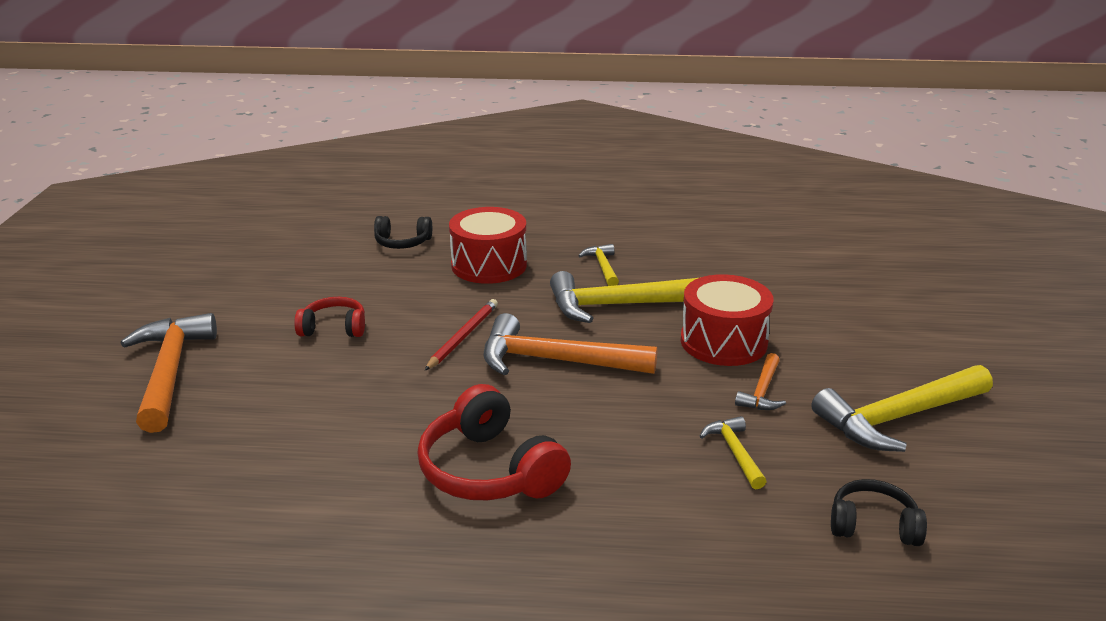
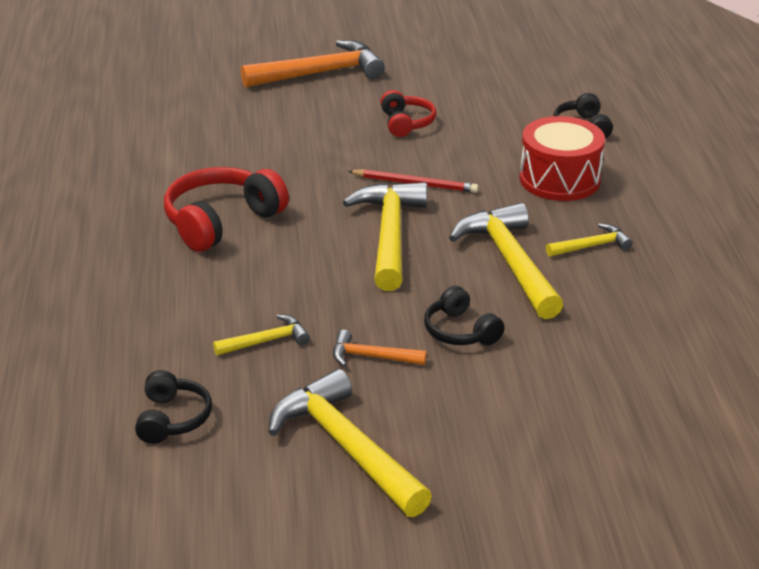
camera: 80 degrees right, 5 degrees up
orange hammer [483,313,658,375] -> yellow hammer [343,182,427,291]
red drum [681,274,774,366] -> black headphones [424,286,505,345]

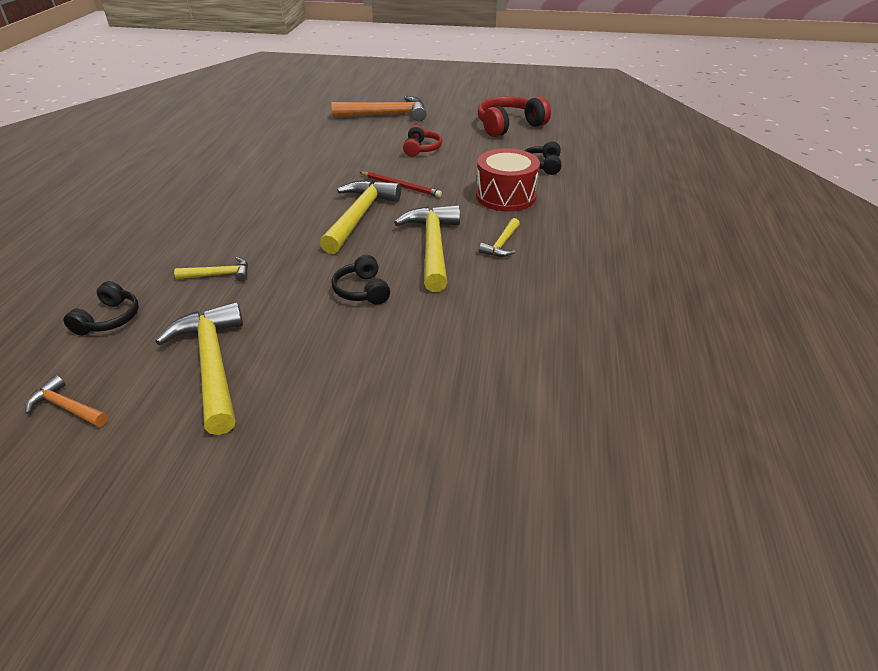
camera: 15 degrees right, 5 degrees up
red headphones [164,167,289,252] -> red headphones moved to [478,96,551,137]
orange hammer [333,330,427,367] -> orange hammer moved to [25,375,108,427]
yellow hammer [546,223,633,257] -> yellow hammer turned 120 degrees clockwise [479,218,520,257]

